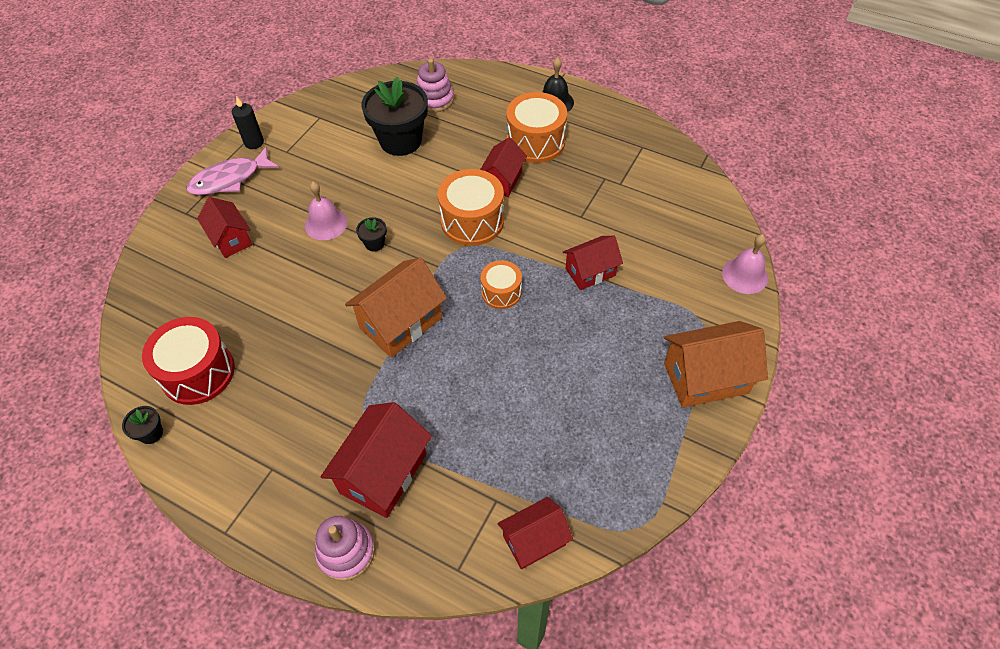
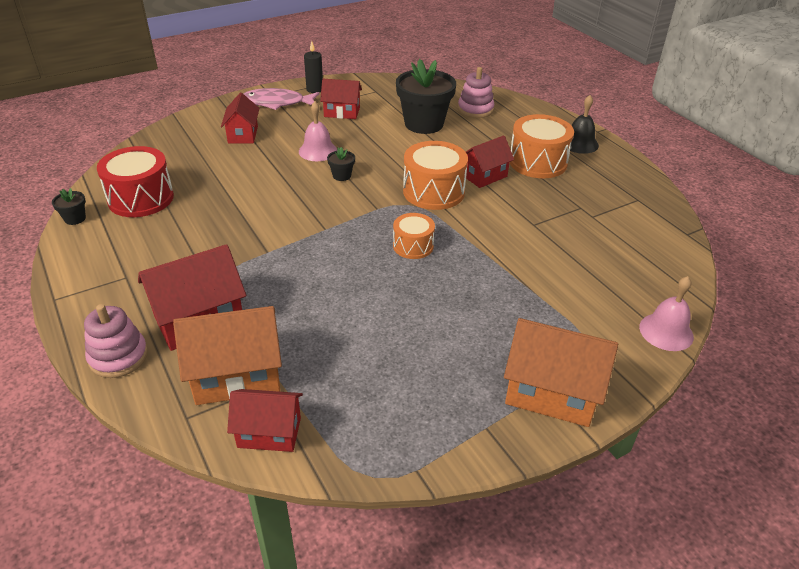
camera: 30 degrees right, 15 degrees down
orange house [345,258,447,358] -> orange house moved to [173,306,282,405]
red house [563,236,623,290] -> red house moved to [320,79,362,119]

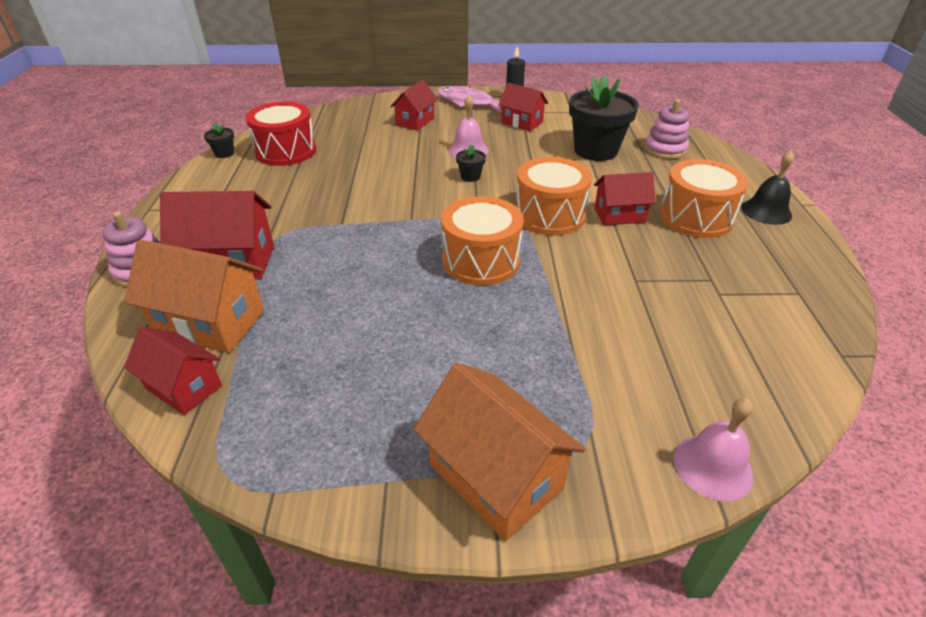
camera: 30 degrees right, 0 degrees up
orange drum [393,213,435,259] -> orange drum [441,196,523,285], size x1.68

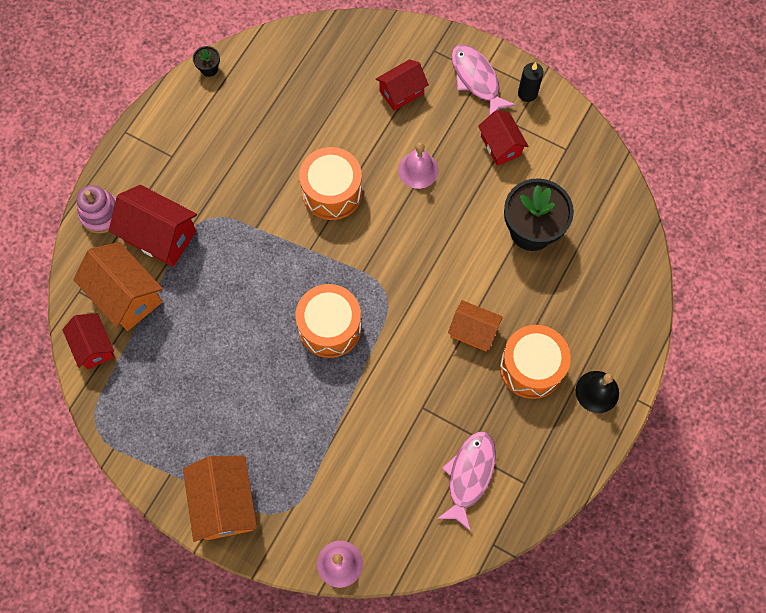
camera: 30 degrees right, 30 degrees up
red drum [246,102,316,166] -> none
black flower pot [456,145,486,182] -> none
orange drum [516,157,592,235] -> orange drum moved to [299,147,362,220]
red house [594,172,656,225] -> orange house [448,300,503,351]
pink stacking toy [645,100,689,159] -> none
none -> pink fish [437,432,496,531]

